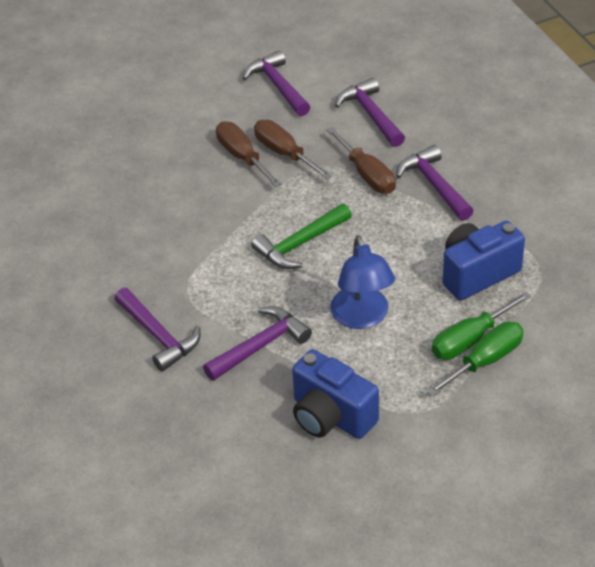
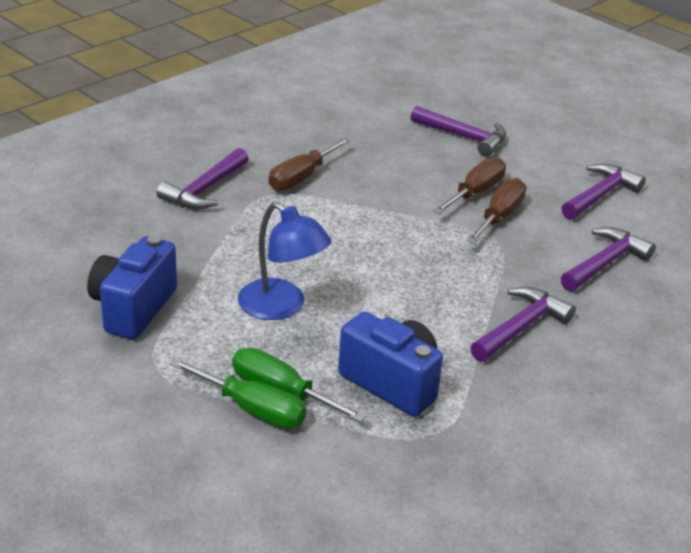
camera: 65 degrees right, 10 degrees down
purple hammer [203,306,312,381] -> purple hammer moved to [411,106,506,157]
green hammer [251,204,352,269] -> none
brown screwdriver [326,127,396,194] -> brown screwdriver moved to [269,137,351,191]
blue lamp [330,235,395,329] -> blue lamp turned 105 degrees counterclockwise [238,202,331,320]

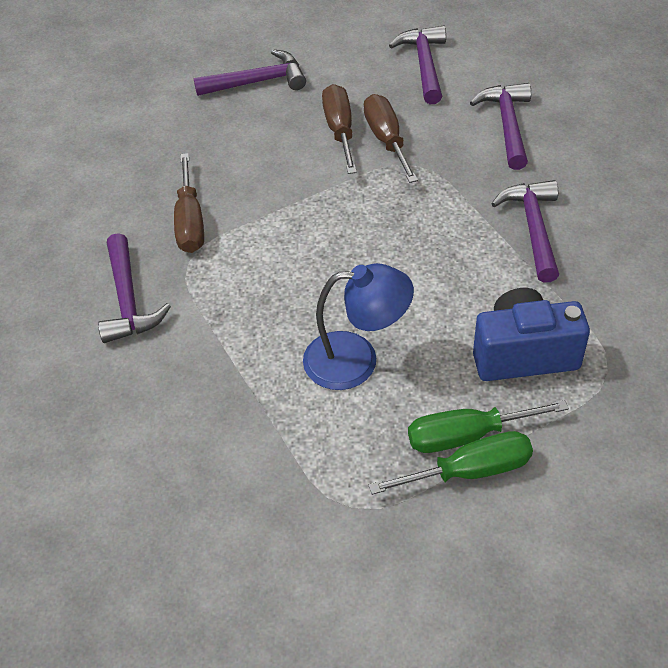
camera: 40 degrees left, 15 degrees up
blue camera [87,235,177,339] -> none

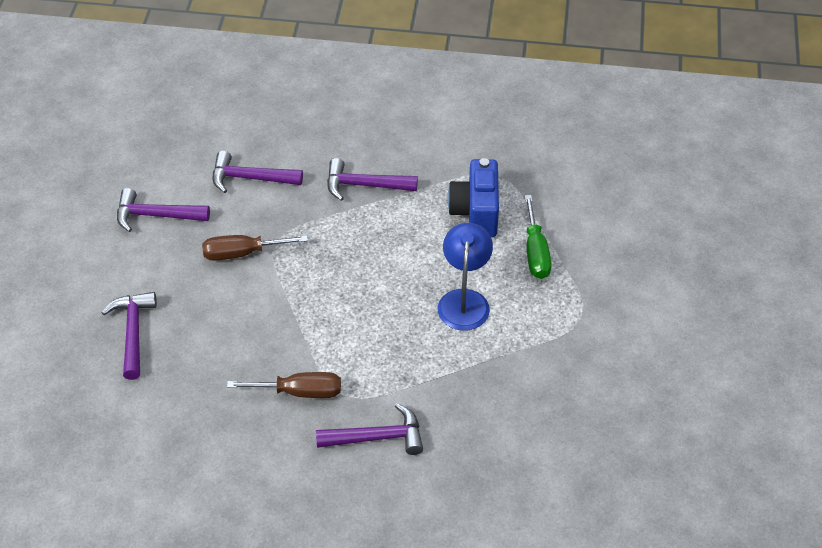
camera: 85 degrees left, 0 degrees up
brown screwdriver [322,84,357,174] -> none
green screwdriver [369,431,533,495] -> none

